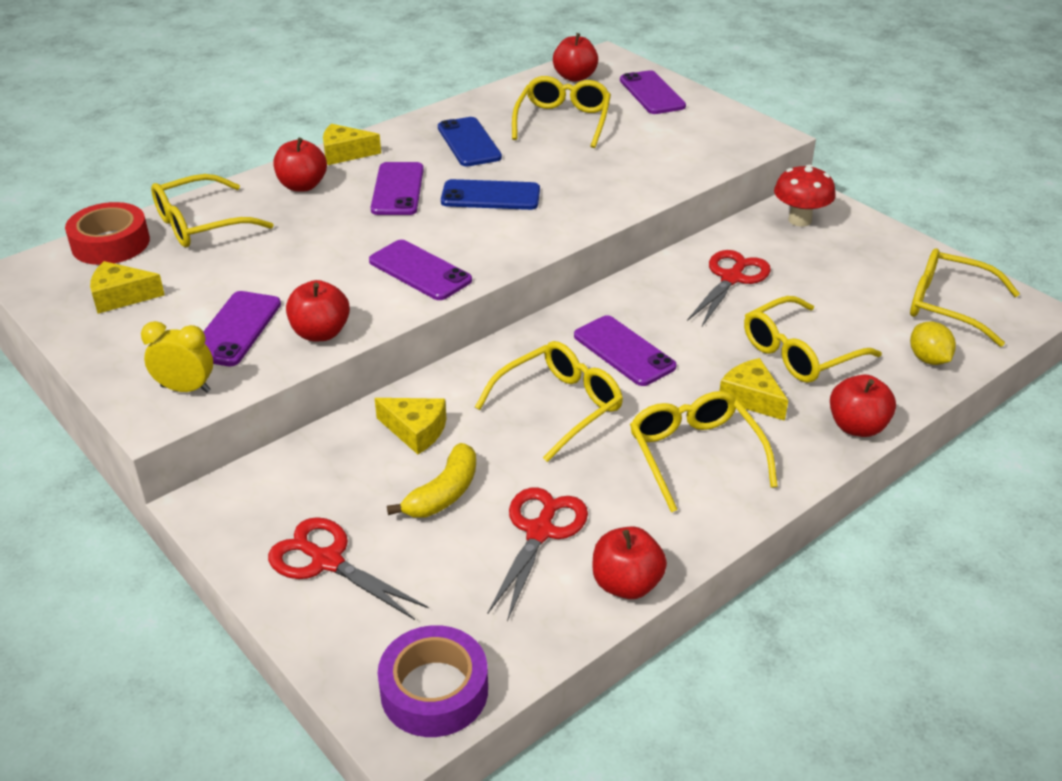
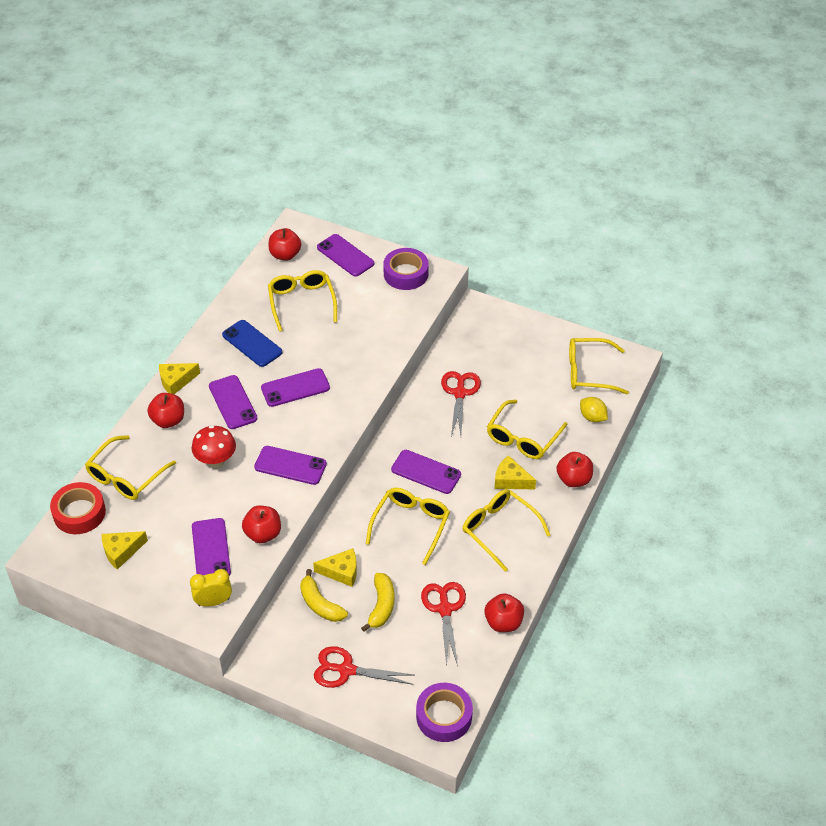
camera: 25 degrees left, 10 degrees up
blue phone [441,179,540,210] -> purple phone [261,368,330,407]
red mushroom [774,164,835,227] -> red mushroom moved to [191,425,236,468]
none -> yellow banana [300,569,348,622]
none -> purple tape [383,248,429,290]

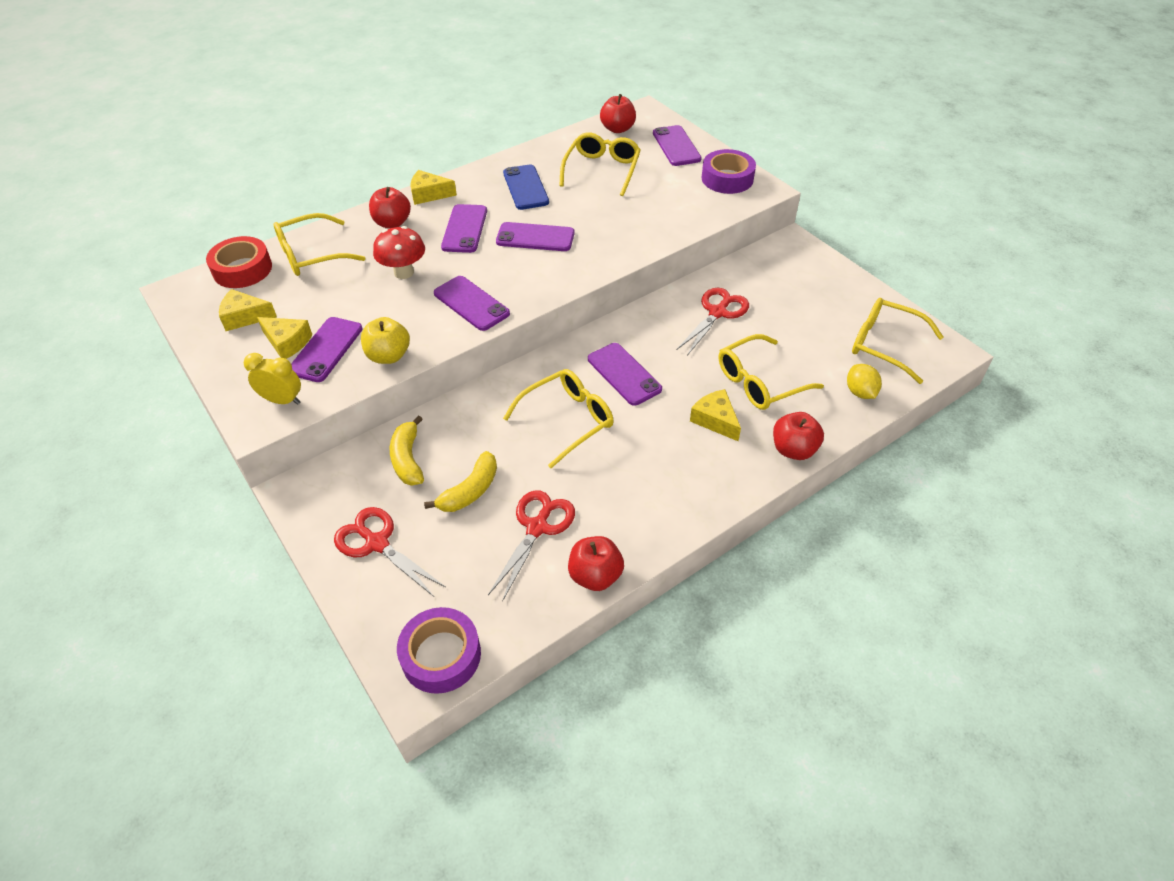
camera: 30 degrees right, 0 degrees up
red apple [242,506,281,543] -> yellow apple [361,317,410,364]
yellow cheese [313,548,357,587] -> yellow cheese moved to [257,317,312,359]
yellow glasses [462,489,550,572] -> none

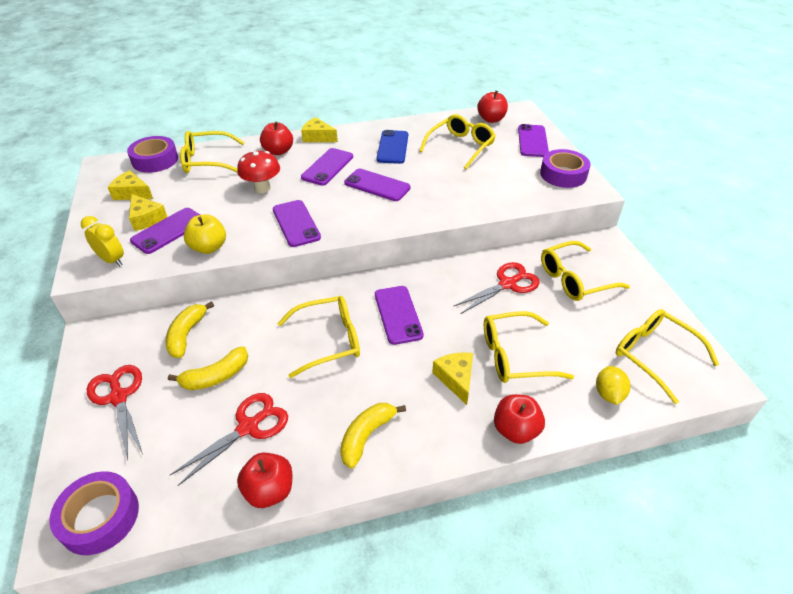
camera: 20 degrees right, 5 degrees down
red tape [206,236,272,288] -> purple tape [127,136,178,173]
none -> yellow banana [340,403,406,468]
none -> yellow glasses [541,241,630,301]

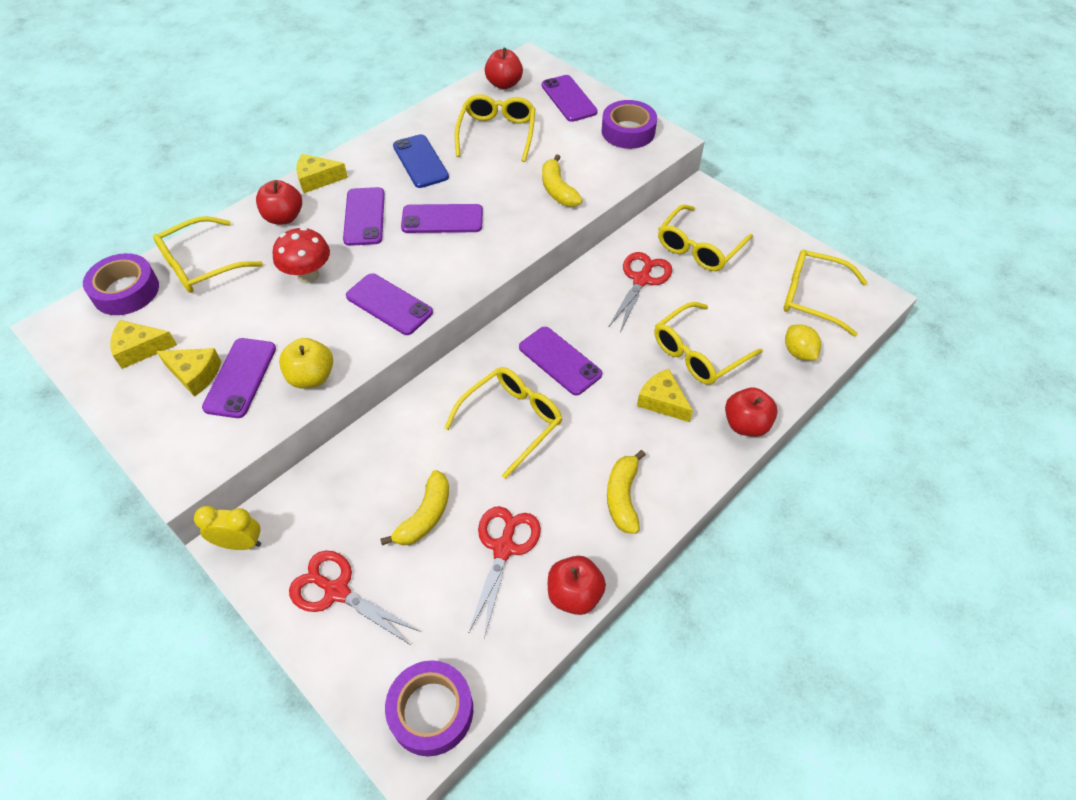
camera: 30 degrees left, 10 degrees up
yellow clock [81,216,124,266] -> yellow clock moved to [194,506,261,550]
yellow banana [165,301,214,358] -> yellow banana moved to [542,154,582,207]

